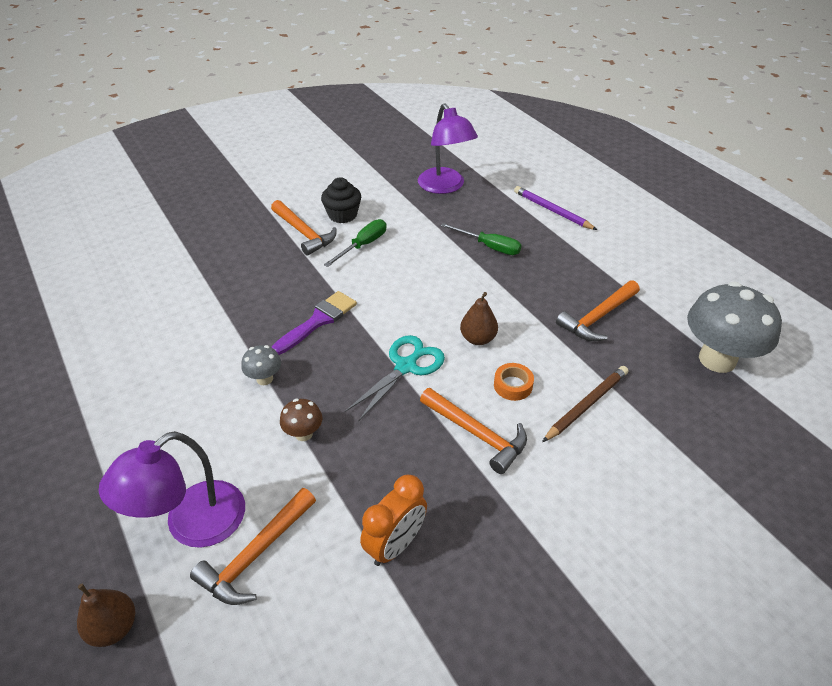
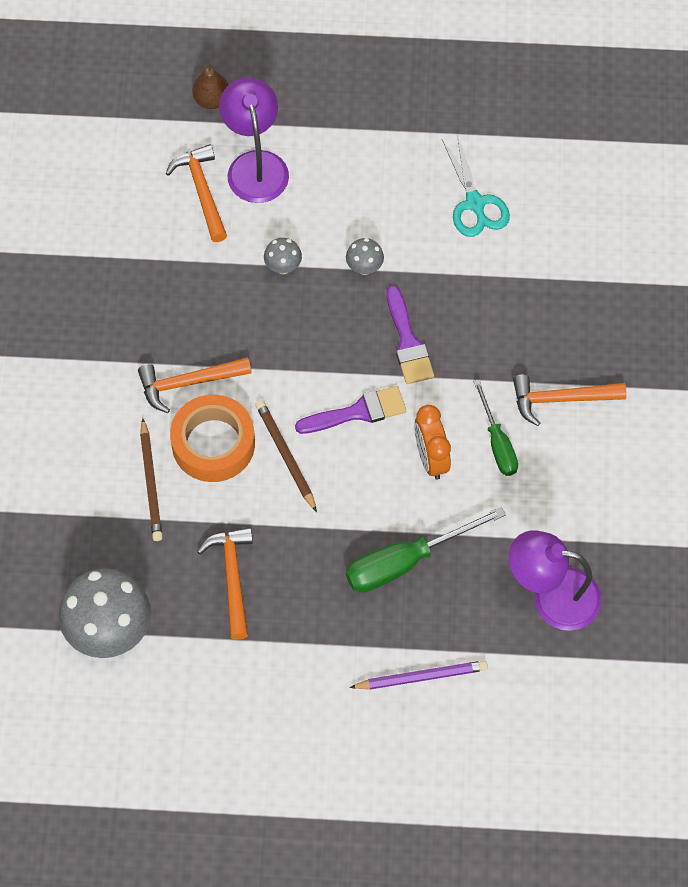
camera: 125 degrees right, 20 degrees up
brown mushroom [280,399,322,441] -> grey mushroom [264,238,302,274]
black cupcake [321,177,361,223] -> none
turquoise scissors [345,335,445,422] -> turquoise scissors moved to [442,134,510,237]
orange clock [360,475,427,566] -> orange clock moved to [414,405,451,480]
green screwdriver [441,223,521,255] -> green screwdriver [346,507,506,592], size x1.57
brown pear [460,292,498,345] -> brown pencil [255,400,317,512]
orange tape [494,363,534,401] -> orange tape [170,395,255,482], size x2.13
none -> purple brush [295,386,406,434]

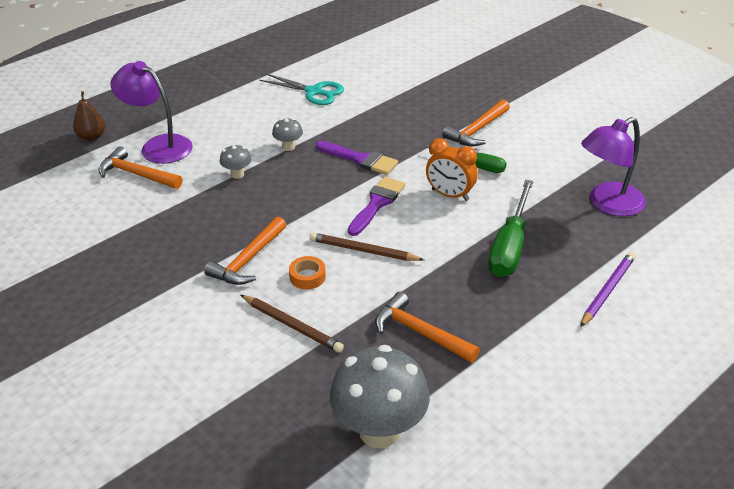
camera: 45 degrees left, 25 degrees down
orange tape [170,395,255,482] -> orange tape [289,256,326,289], size x0.47

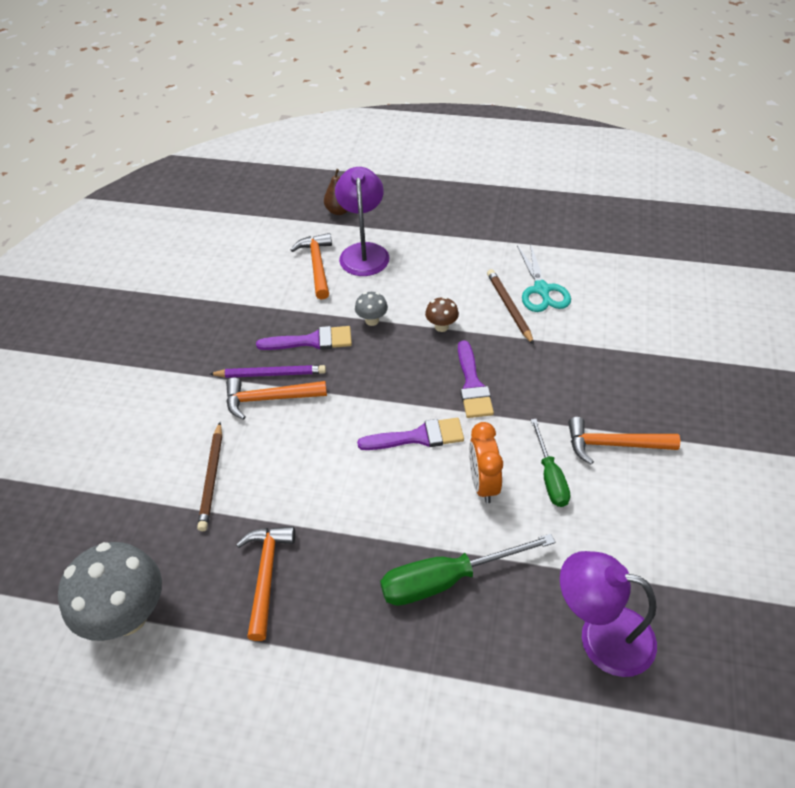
camera: 55 degrees right, 10 degrees up
grey mushroom [272,118,303,151] -> brown mushroom [425,297,459,332]
orange tape [289,256,326,289] -> none
brown pencil [309,232,424,261] -> brown pencil moved to [487,269,534,345]
purple pencil [580,252,635,327] -> purple pencil moved to [210,365,326,378]
none -> purple brush [256,326,352,350]

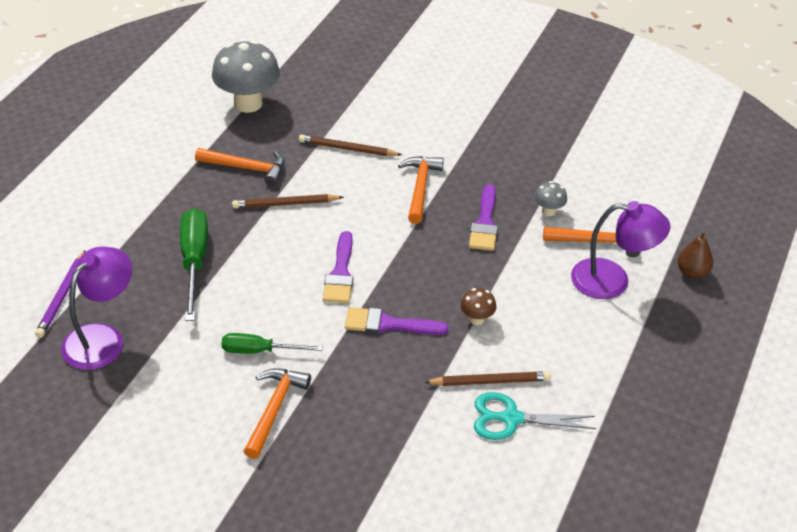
camera: 100 degrees right, 5 degrees down
purple pencil [210,365,326,378] -> purple pencil moved to [35,250,86,338]
grey mushroom [355,292,388,326] -> grey mushroom moved to [534,181,567,216]
orange clock [469,422,503,503] -> none
none -> brown pencil [232,194,344,208]

